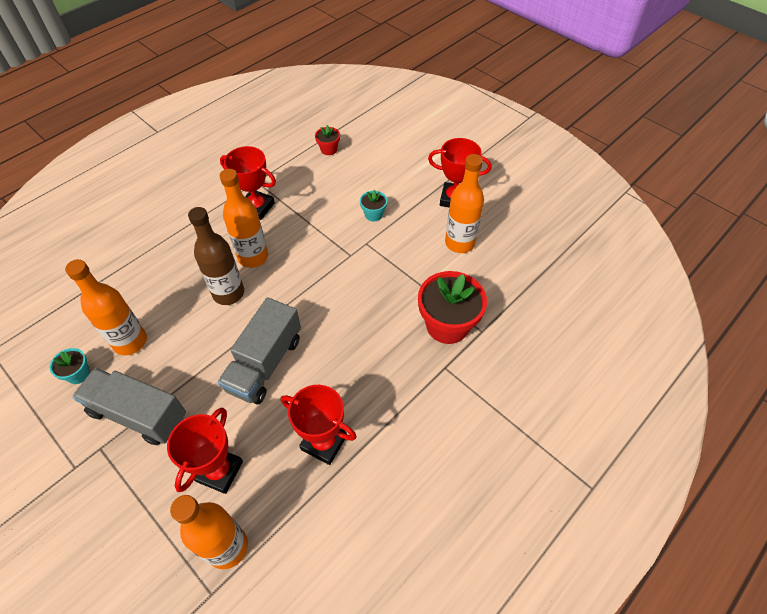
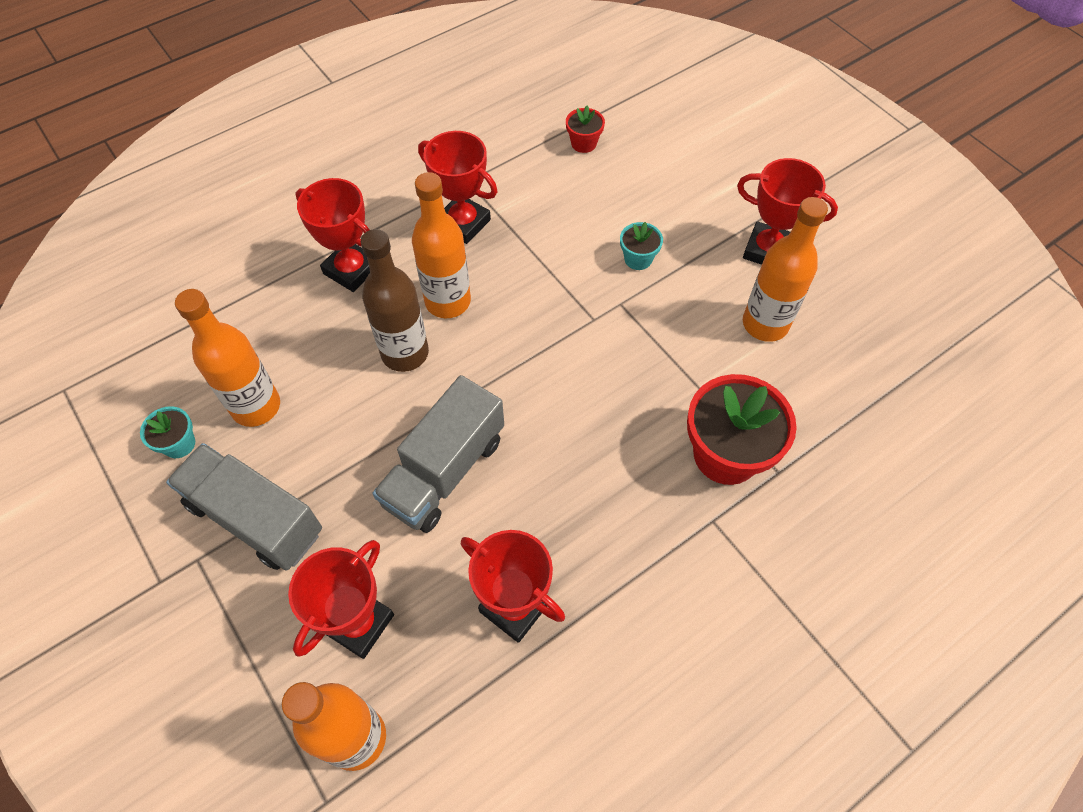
camera: 10 degrees right, 5 degrees up
none -> red trophy [295,178,370,292]

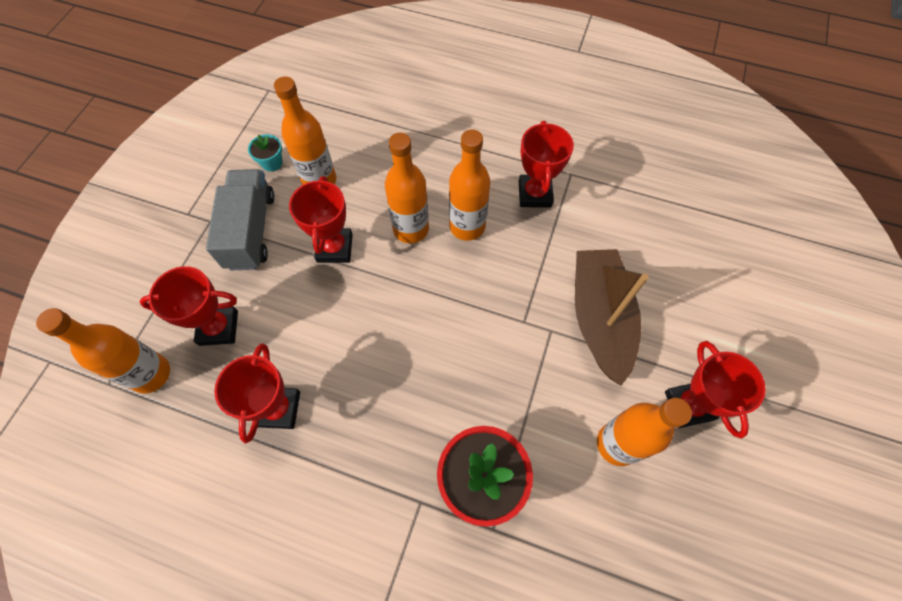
camera: 55 degrees right, 5 degrees up
red trophy [295,178,370,292] -> red trophy moved to [289,176,353,263]
brown bottle [361,229,429,372] -> orange bottle [385,133,429,243]
grey truck [373,375,504,533] -> none
red flower pot [566,106,605,153] -> none
turquoise flower pot [620,222,663,270] -> brown boat [575,249,649,386]

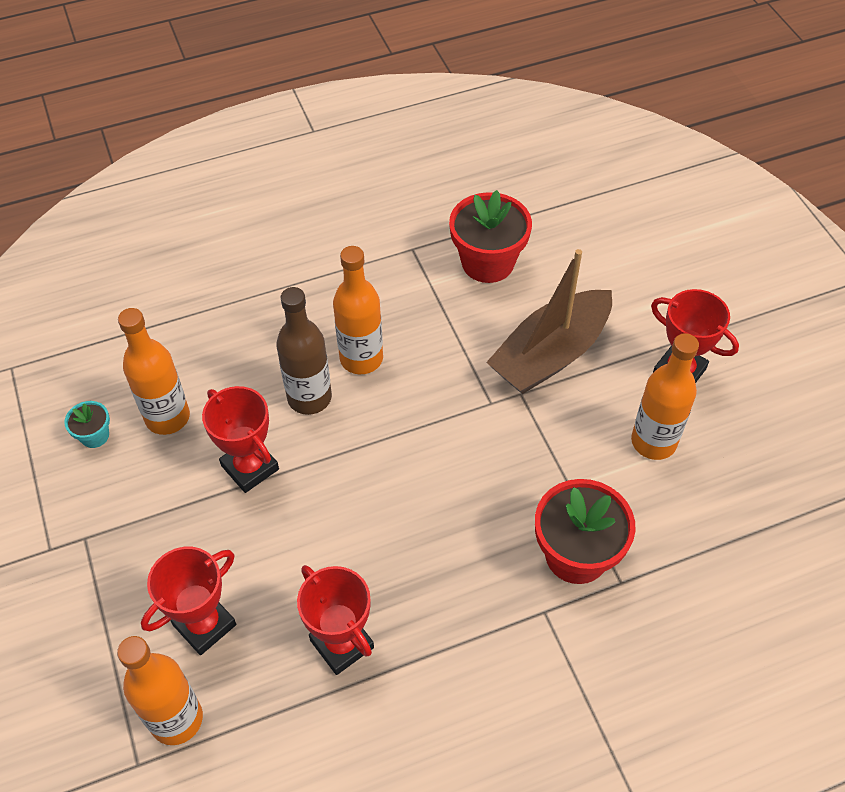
camera: 40 degrees left, 10 degrees down
grey truck [206,169,274,270] -> none
orange bottle [385,133,429,243] -> brown bottle [276,287,332,415]
red trophy [519,121,574,208] -> none
brown boat [575,249,649,386] -> brown boat turned 90 degrees counterclockwise [486,249,612,394]
none -> red flower pot [449,190,532,283]

